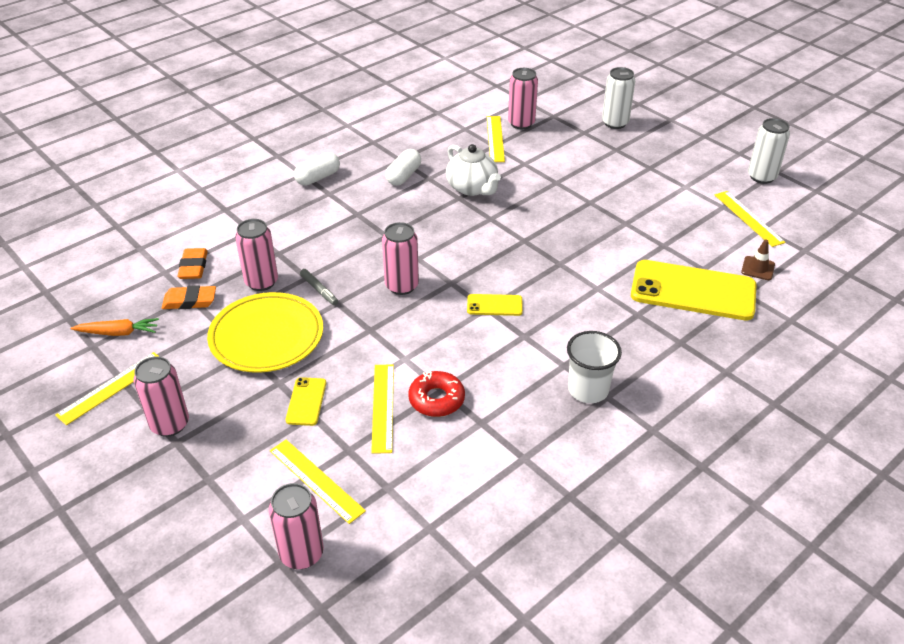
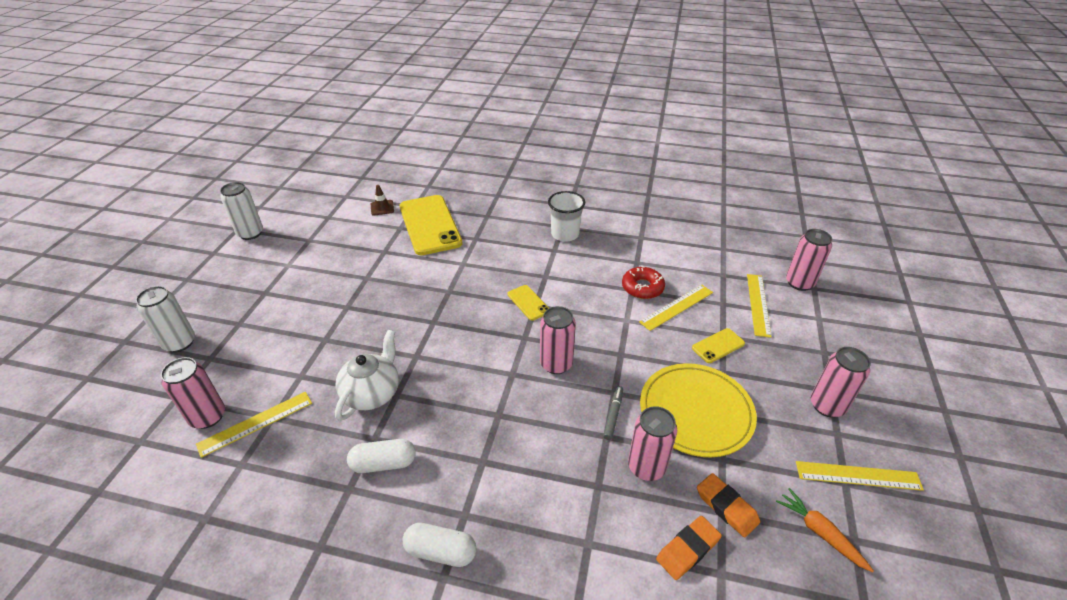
camera: 125 degrees left, 0 degrees up
yellow ruler [715,191,786,247] -> none

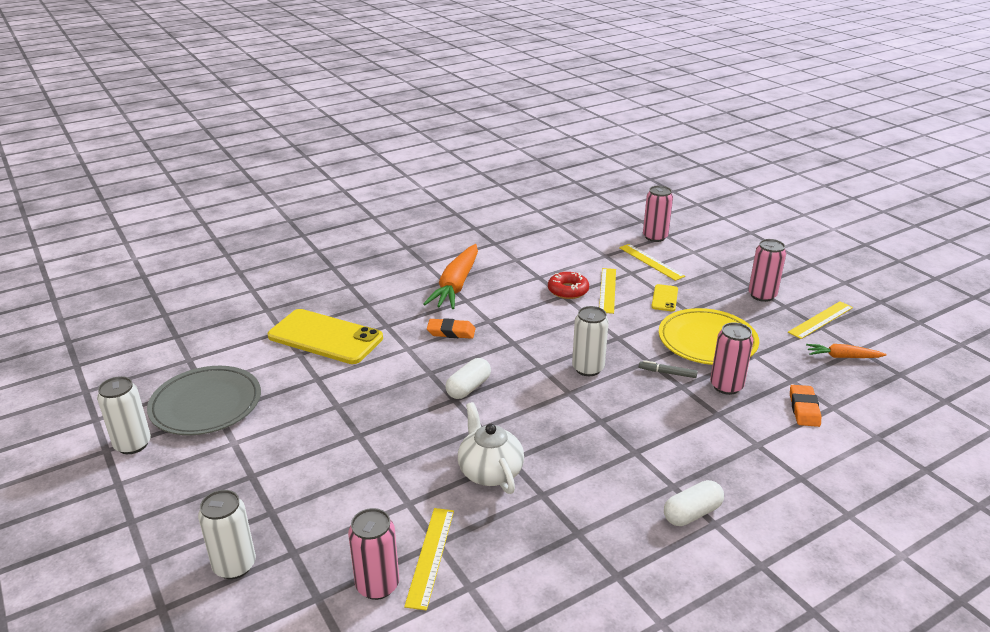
camera: 45 degrees left, 10 degrees down
white capsule [347,439,416,473] -> white capsule moved to [446,358,491,399]
brown traffic cone [371,185,394,216] -> none
yellow phone [508,285,549,321] -> none
pink can [540,306,576,374] -> white can [572,306,609,376]
white cup [548,191,585,242] -> orange carrot [423,244,478,309]
grey marker [603,386,623,440] -> grey marker turned 45 degrees counterclockwise [639,360,698,378]
orange eraser [697,473,760,538] -> orange eraser moved to [427,318,476,339]
none -> grey plate [147,366,261,435]

